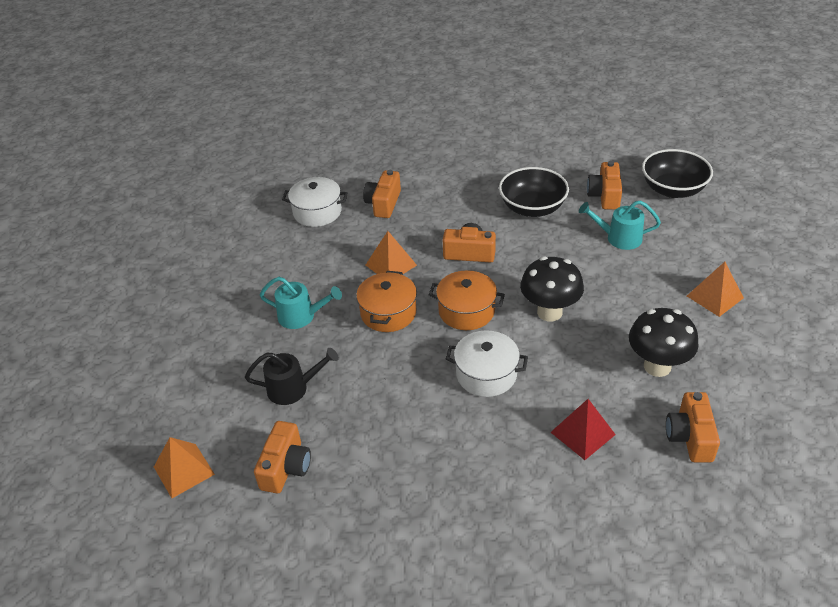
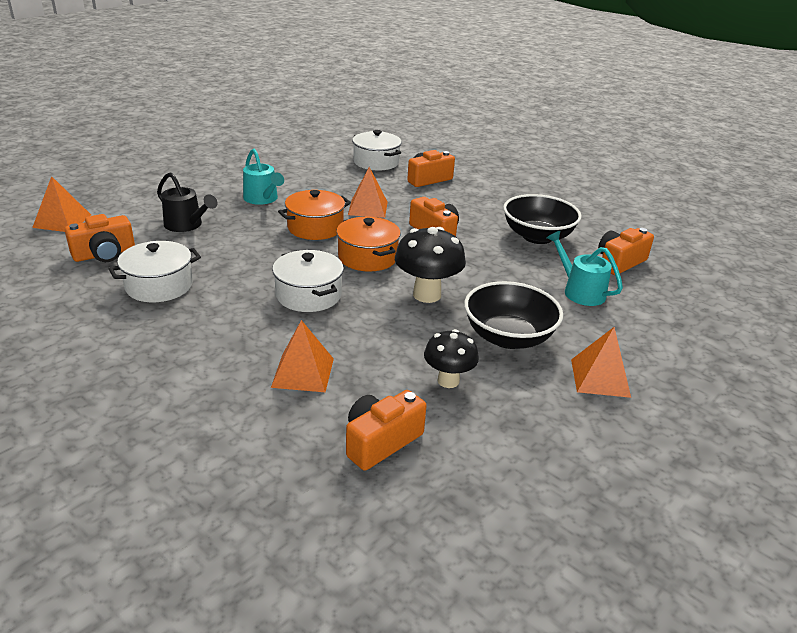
camera: 40 degrees right, 10 degrees down
red pyramid [551,399,616,460] -> orange pyramid [271,320,334,392]
black mushroom [629,308,699,377] -> black mushroom [424,329,479,388], size x0.65
black bowl [642,149,713,198] -> black bowl moved to [464,281,563,349]
none -> white pot [108,241,201,302]

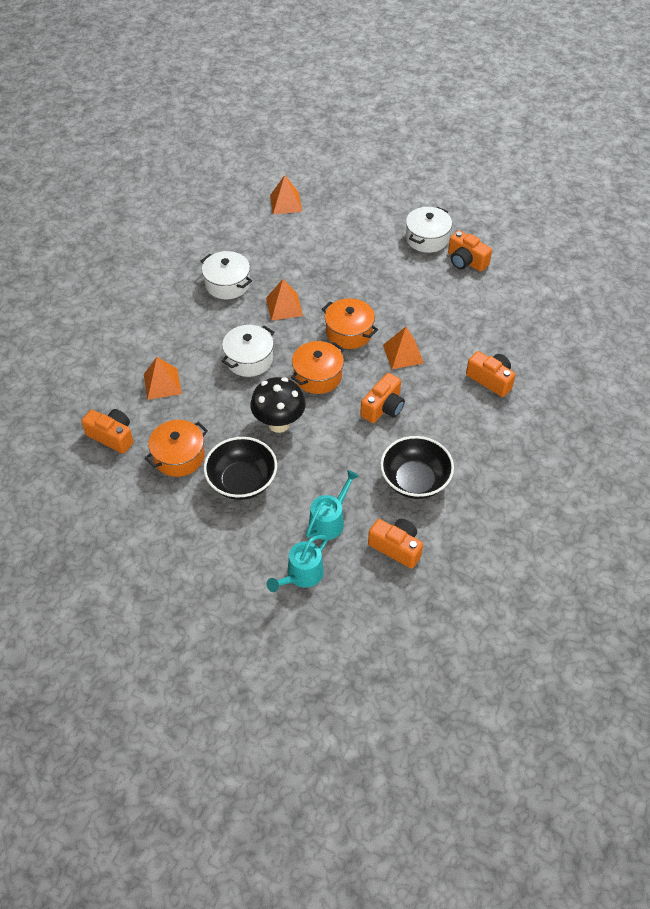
camera: 75 degrees right, 20 degrees up
orange camera [65,214,135,262] -> orange camera moved to [448,230,492,272]
black watering can [157,172,218,232] -> none
turquoise watering can [243,149,284,205] -> turquoise watering can moved to [267,535,328,592]
white pot [352,130,402,170] -> white pot moved to [406,207,452,253]
black mushroom [424,329,479,388] -> orange pot [145,420,208,477]
orange pyramid [571,327,631,398] -> orange pyramid moved to [266,279,303,321]

